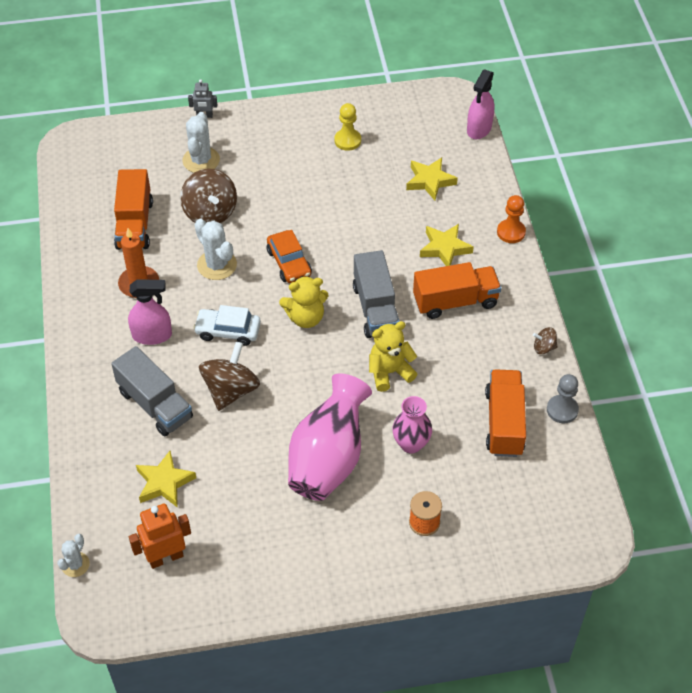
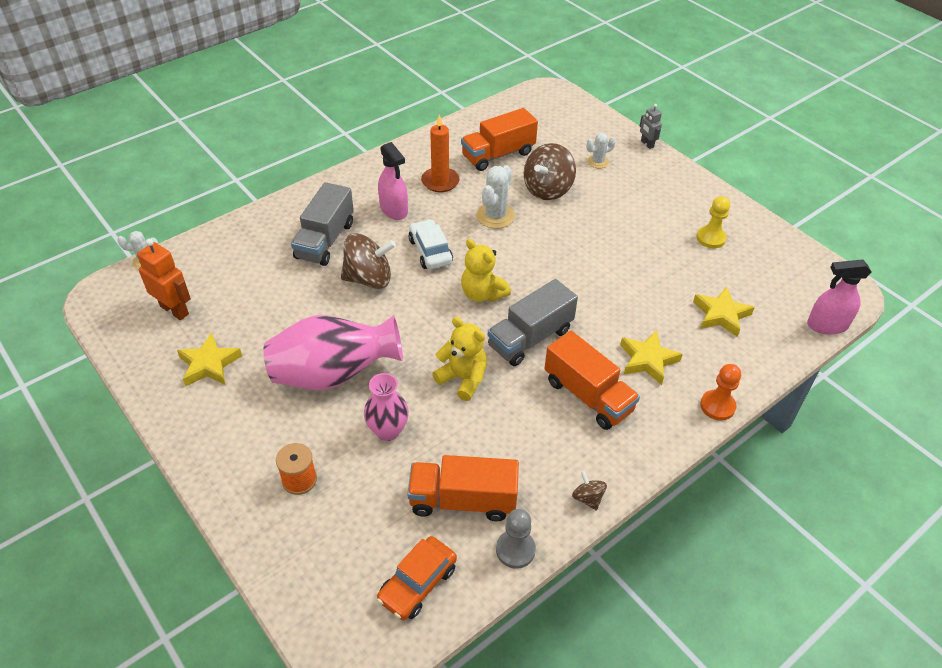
camera: 60 degrees right, 5 degrees down
yellow star [136,451,196,508] -> yellow star moved to [177,333,242,386]
white cactus [182,112,220,173] -> white cactus [586,133,616,168], size x0.60
orange car [267,230,312,283] -> orange car moved to [377,536,457,620]
orange truck [485,369,526,457] -> orange truck turned 150 degrees counterclockwise [407,455,519,521]

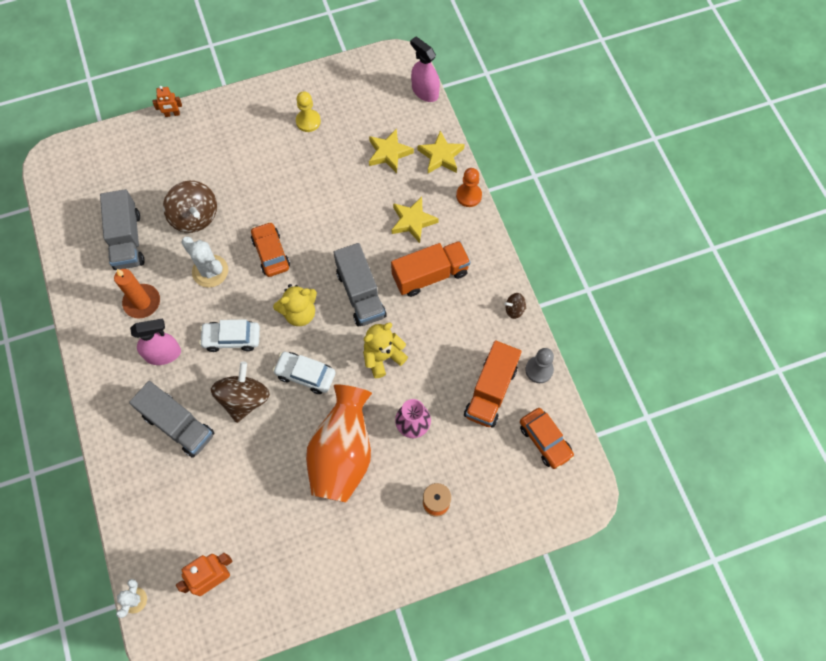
camera: 70 degrees left, 20 degrees up
yellow star [177,333,242,386] -> yellow star moved to [418,131,465,173]
pink vase [263,315,403,390] -> orange vase [306,384,372,503]
orange truck [461,108,538,171] -> grey truck [100,189,145,270]
white cactus [586,133,616,168] -> none
grey robot [640,104,662,149] -> orange robot [153,86,182,117]
pink spray bottle [807,259,872,335] -> pink spray bottle turned 120 degrees clockwise [410,36,440,102]
none -> orange car [251,222,290,277]
none -> white car [273,352,336,394]

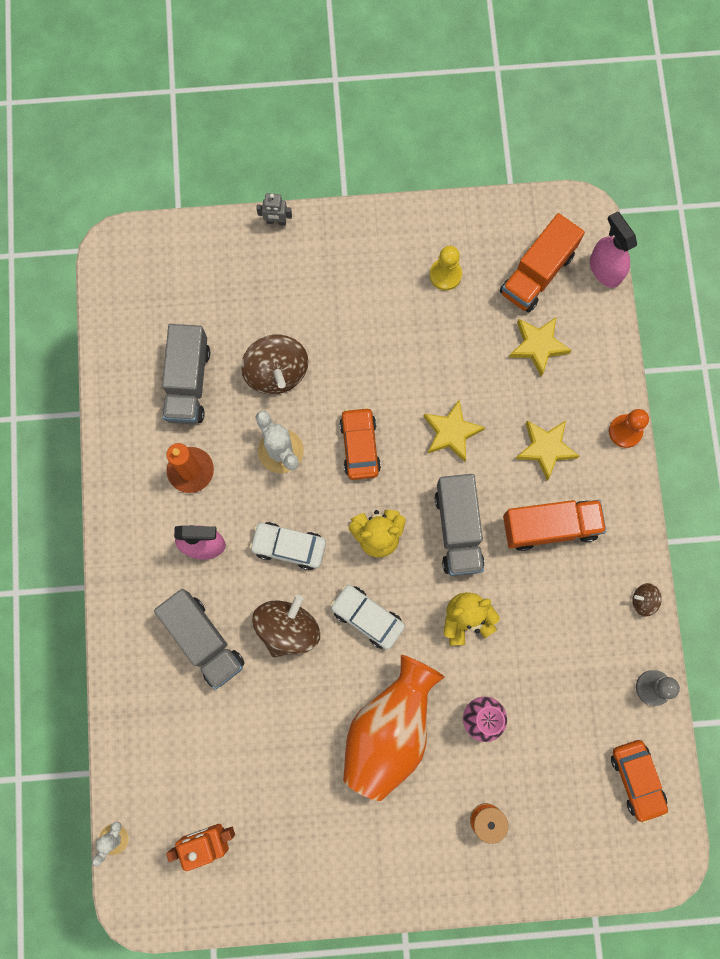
camera: 15 degrees right, 10 degrees up
orange robot [153,86,182,117] -> grey robot [256,193,292,225]
yellow star [418,131,465,173] -> yellow star moved to [423,400,485,462]
orange truck [464,341,521,428] -> orange truck moved to [500,213,585,313]

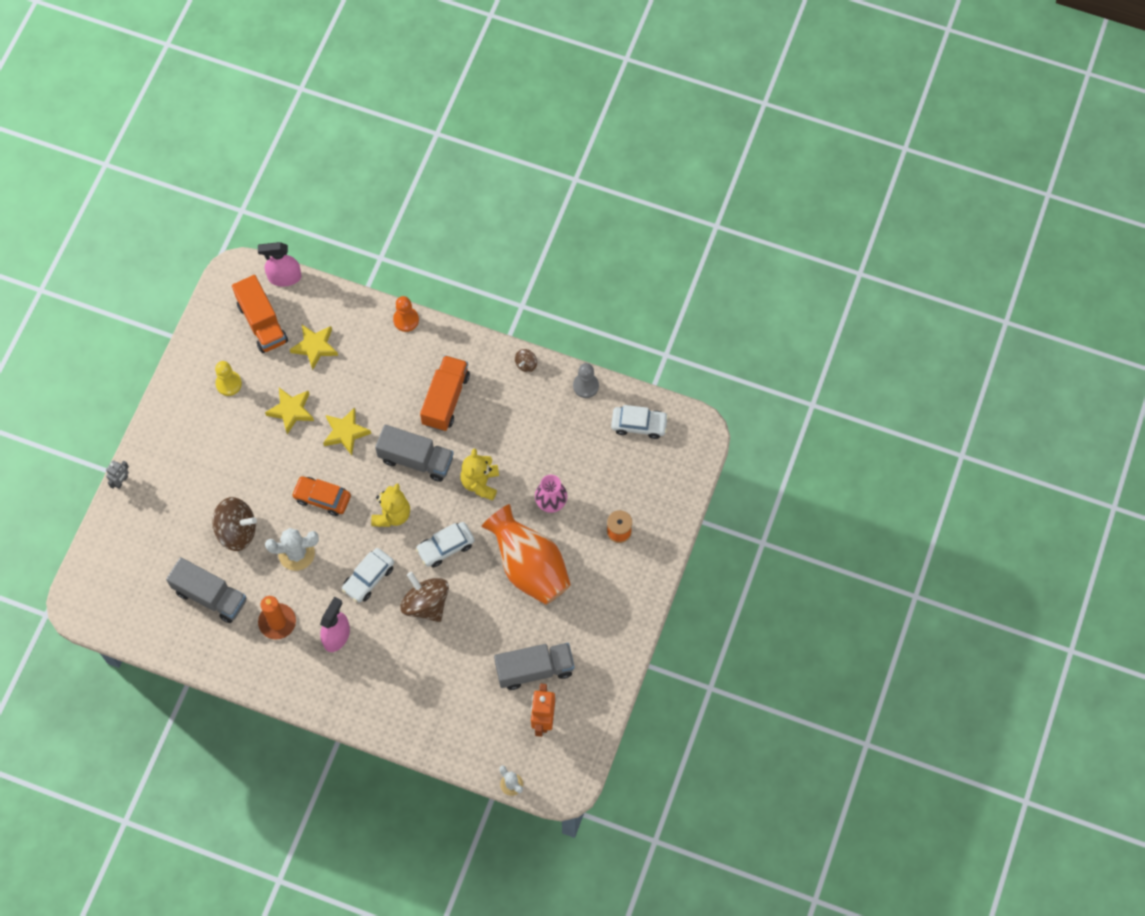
camera: 65 degrees left, 10 degrees down
grey truck [154,589,245,689] -> grey truck moved to [494,643,575,690]
yellow star [515,420,579,481] -> yellow star moved to [265,388,314,434]
orange car [611,740,668,823] -> white car [611,405,669,439]

